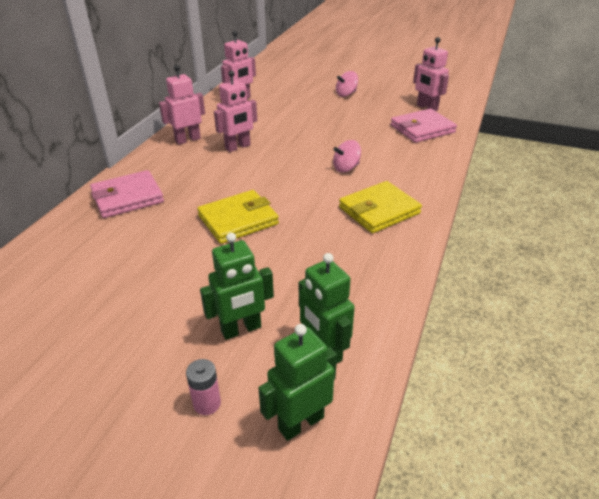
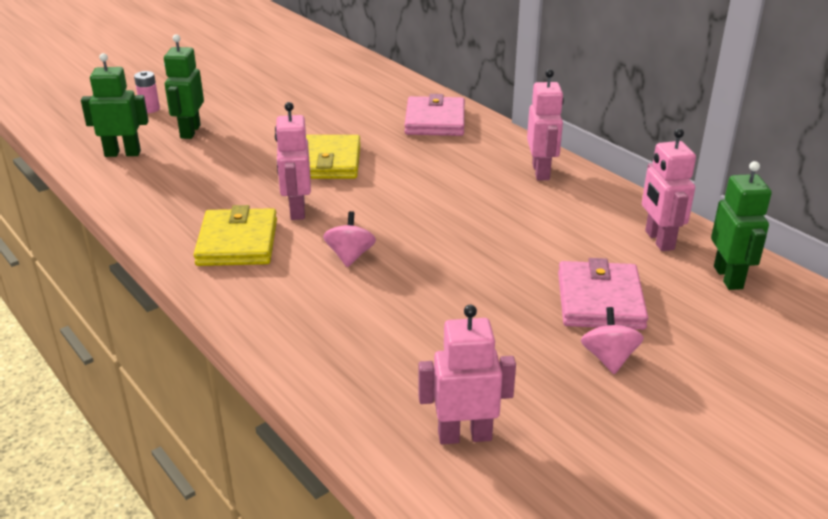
camera: 120 degrees right, 5 degrees down
pink robot [214,70,257,152] -> pink robot moved to [275,102,311,220]
green robot [258,324,337,441] -> green robot moved to [711,161,772,290]
pink wallet [391,109,457,143] -> pink wallet moved to [558,258,648,330]

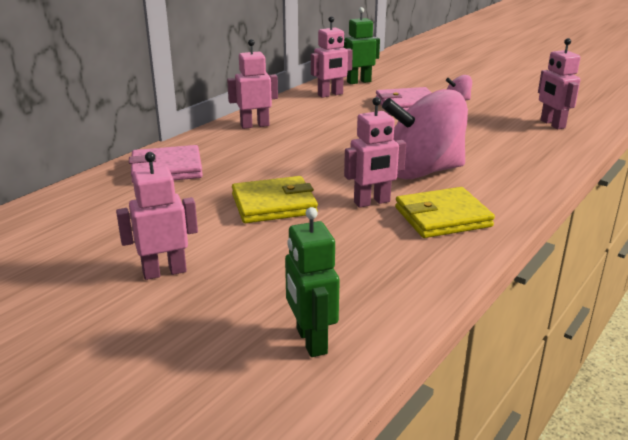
camera: 105 degrees left, 5 degrees down
pink battery [134,71,160,113] -> none
green robot [164,34,204,139] -> none
pink spinning top [323,211,376,267] -> pink spinning top [382,89,468,179], size x2.44
none -> pink robot [116,152,198,280]

